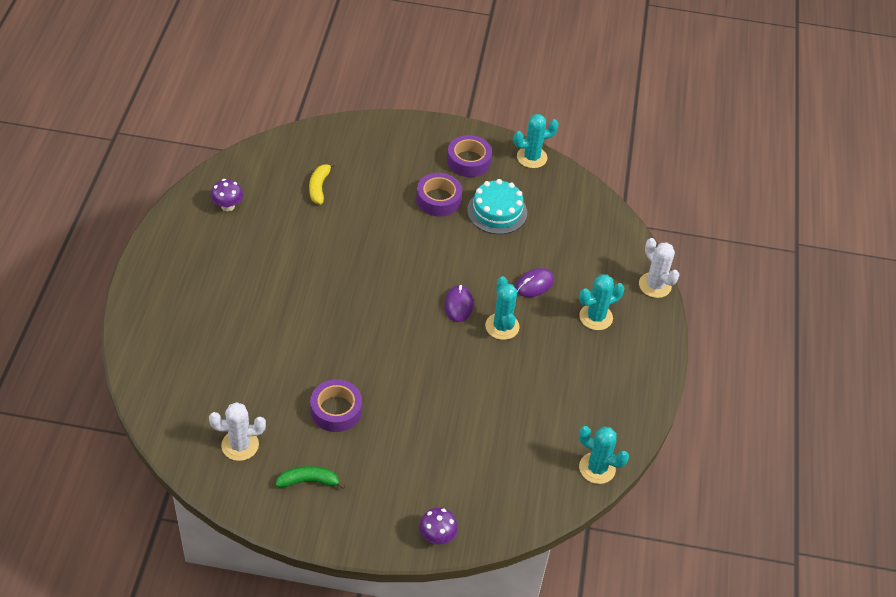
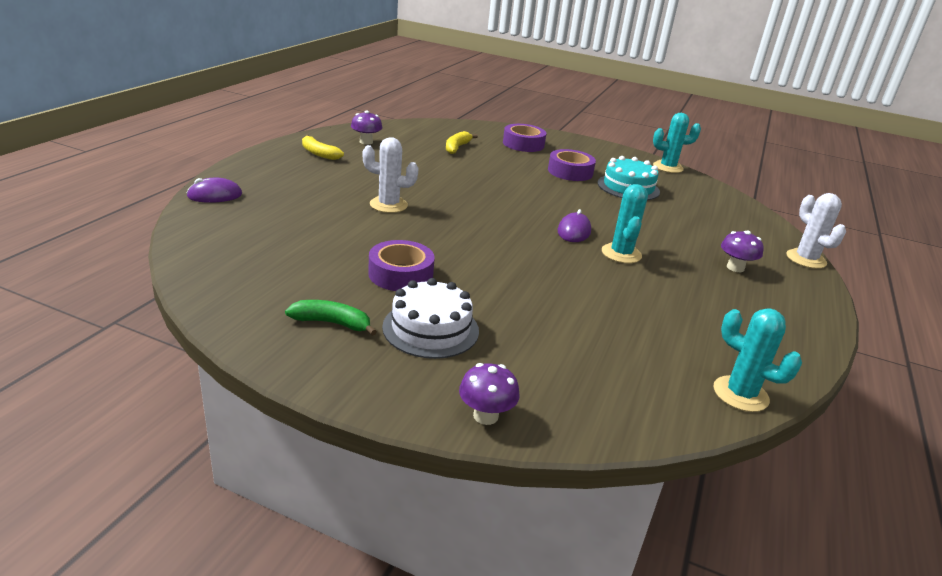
camera: 15 degrees right, 20 degrees down
white cactus [209,402,266,461] -> white cactus moved to [363,137,419,213]
purple tape [447,135,492,177] -> purple tape moved to [503,124,546,152]
purple mouse [515,268,554,297] -> purple mouse moved to [186,178,242,203]
turquoise cactus [579,274,625,330] -> purple mushroom [721,230,763,272]
none -> yellow banana [302,135,344,160]
none -> white cake [382,278,479,359]

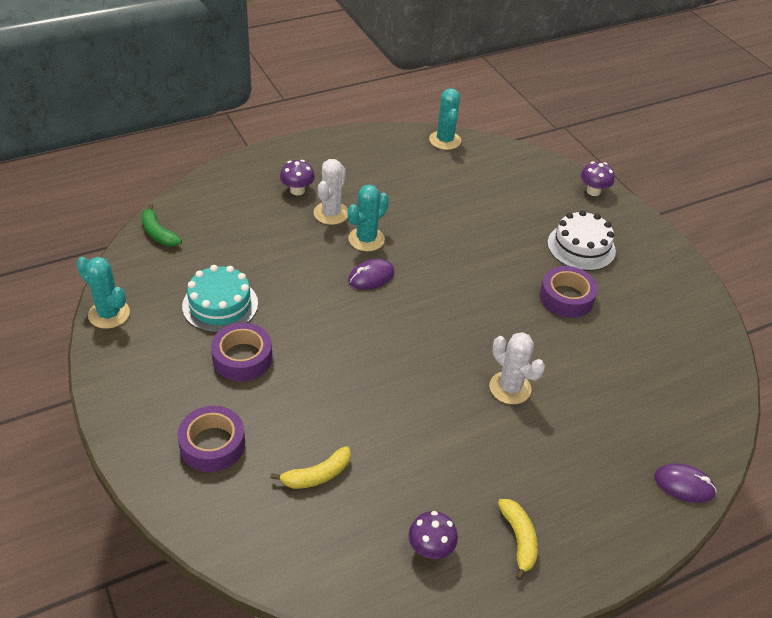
camera: 140 degrees left, 15 degrees up
green banana [285,300,377,336] -> green banana moved to [141,204,182,246]
white cactus [786,193,846,269] -> white cactus moved to [314,159,348,225]

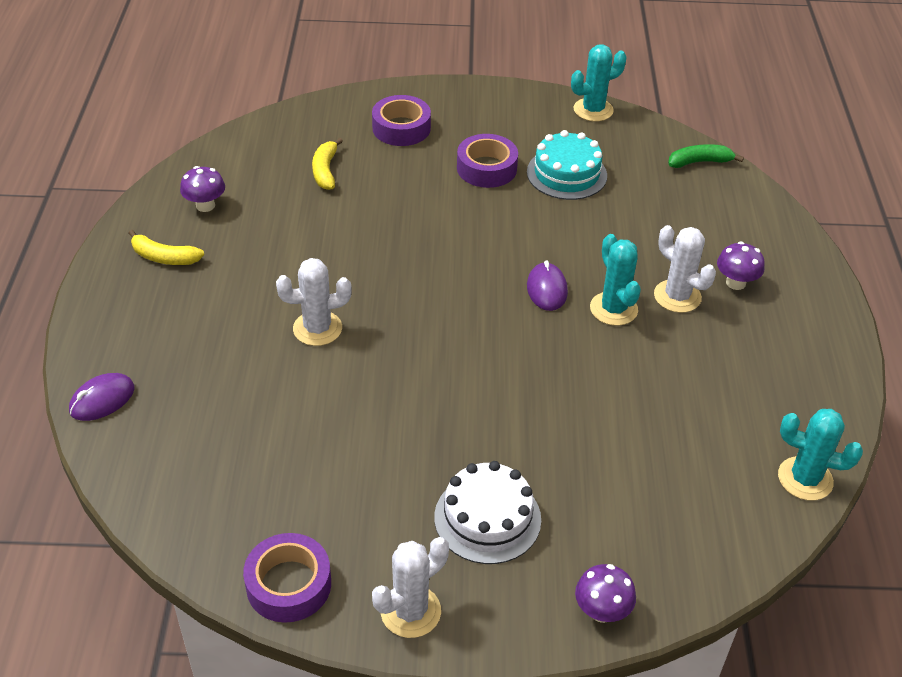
camera: 120 degrees right, 0 degrees up
purple tape [540,266,598,318] -> purple tape moved to [243,533,331,623]
none -> white cactus [372,537,449,638]

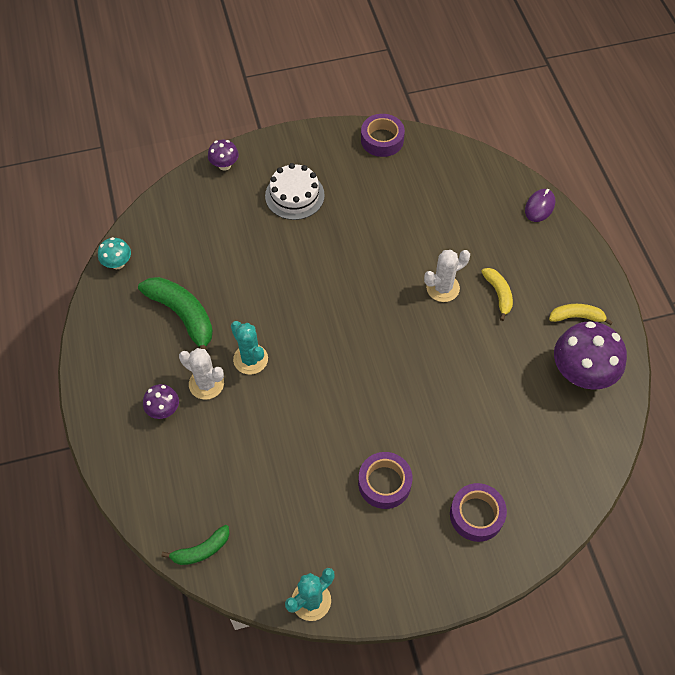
camera: 165 degrees right, 15 degrees up
purple mushroom [180,166,225,212] -> purple mushroom [554,321,627,390], size x1.99
yellow banana [312,138,343,190] -> yellow banana moved to [481,268,513,321]
white cactus [372,537,449,638] -> none
turquoise cake [527,130,607,200] -> none
purple mouse [527,260,568,311] -> none
turquoise cactus [778,409,863,501] -> turquoise mushroom [98,237,131,269]
none -> green banana [138,277,213,351]

